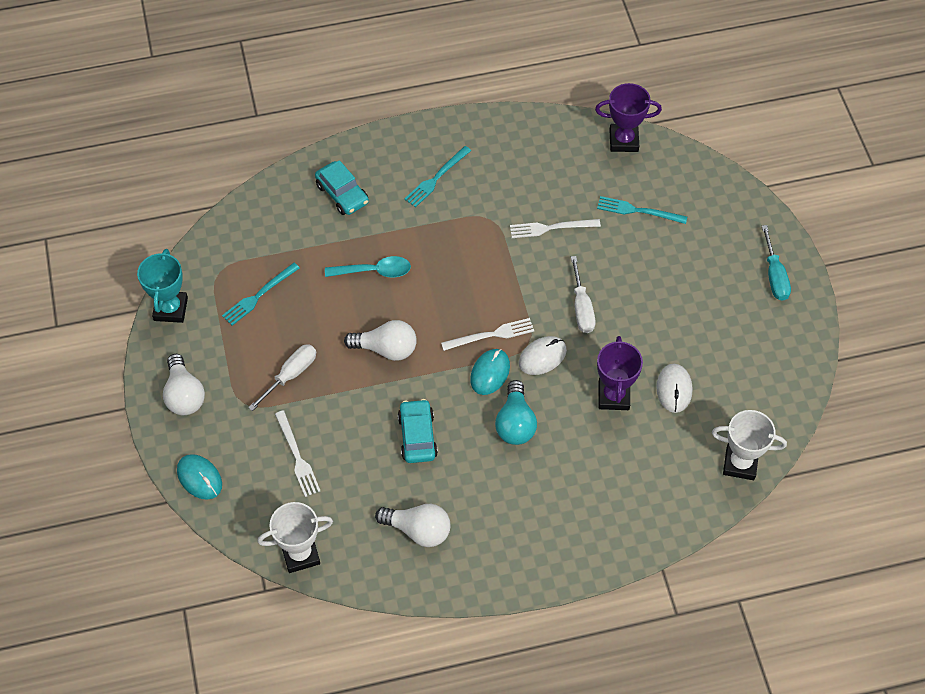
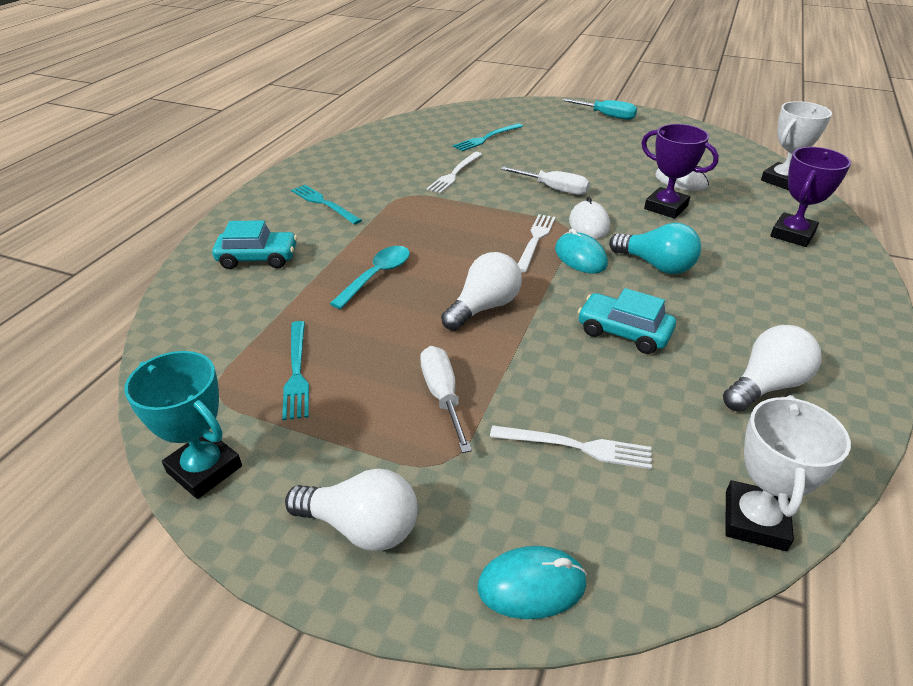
camera: 55 degrees left, 20 degrees down
turquoise fork [404,146,471,207] -> turquoise fork turned 150 degrees clockwise [291,185,362,225]
purple trophy [595,83,662,152] -> purple trophy moved to [770,147,851,247]

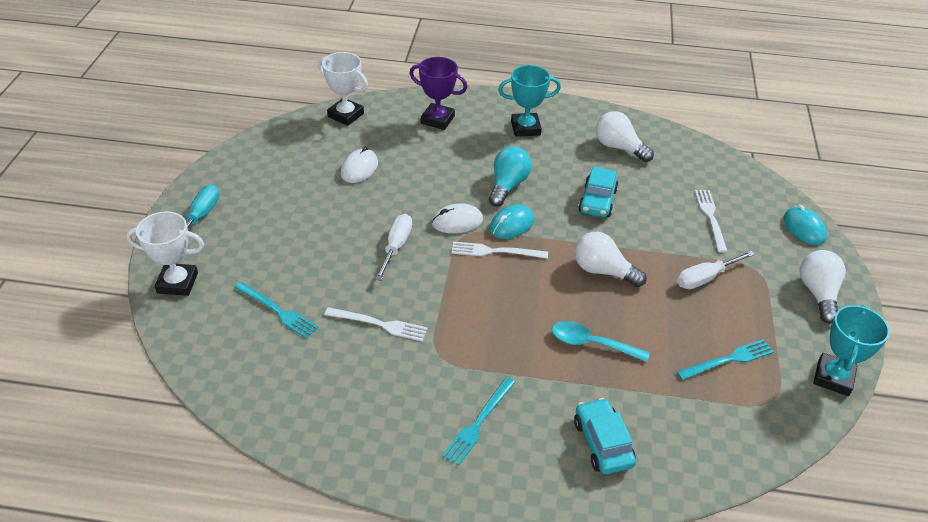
camera: 105 degrees left, 5 degrees up
purple trophy [641,124,719,219] -> none
white trophy [725,395,851,551] -> white trophy moved to [126,212,204,296]
none -> turquoise trophy [498,65,561,137]

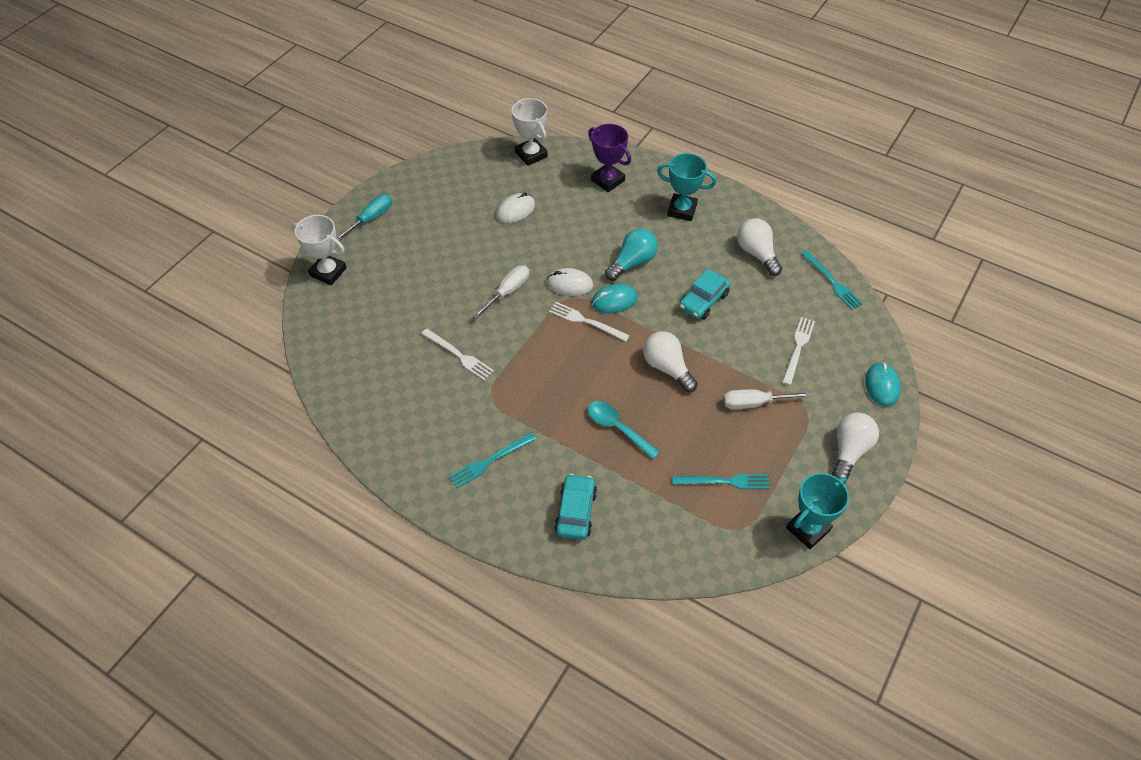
camera: 25 degrees right, 10 degrees up
turquoise fork [234,282,318,338] -> turquoise fork moved to [801,251,863,310]

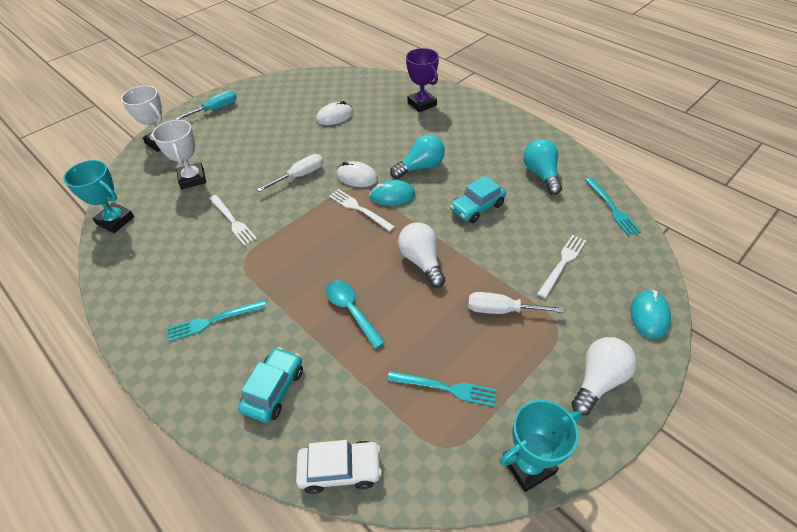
camera: 15 degrees right, 5 degrees down
white trophy [512,98,548,166] -> white trophy moved to [152,120,206,189]
turquoise trophy [657,153,716,221] -> turquoise trophy moved to [63,160,134,233]
white light bulb [737,218,782,276] -> turquoise light bulb [523,139,562,195]
none -> white car [296,440,382,494]

